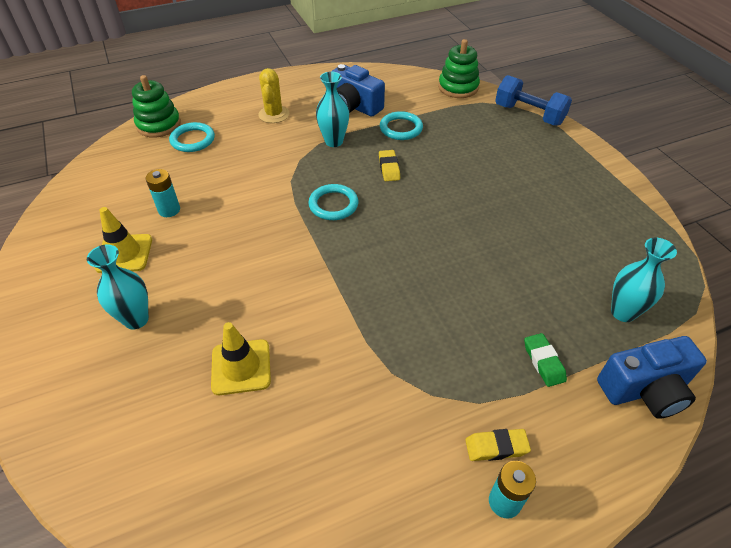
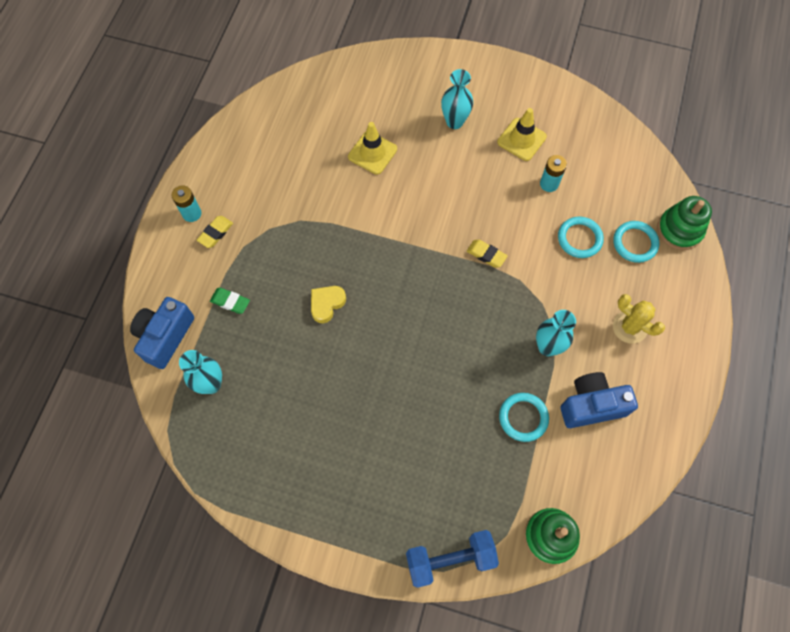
camera: 130 degrees right, 20 degrees up
turquoise ring [308,184,359,220] -> turquoise ring moved to [558,217,604,258]
yellow eraser [379,150,400,181] -> yellow eraser moved to [467,240,508,268]
none -> yellow heart [311,286,346,323]

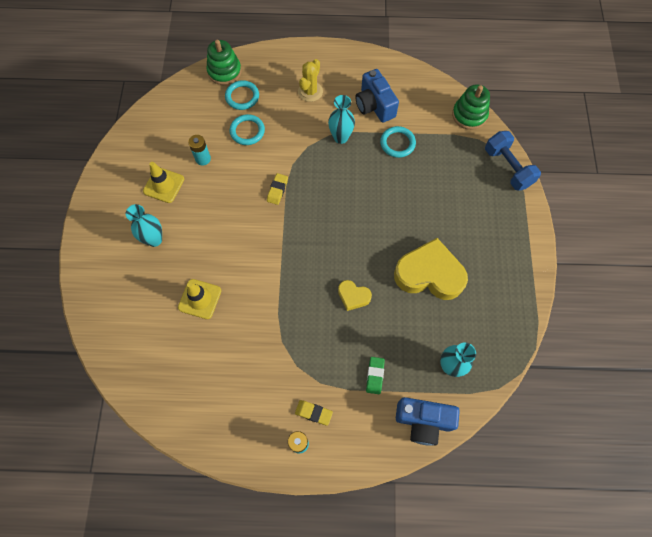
camera: 105 degrees left, 0 degrees up
none -> yellow heart [394,238,468,300]

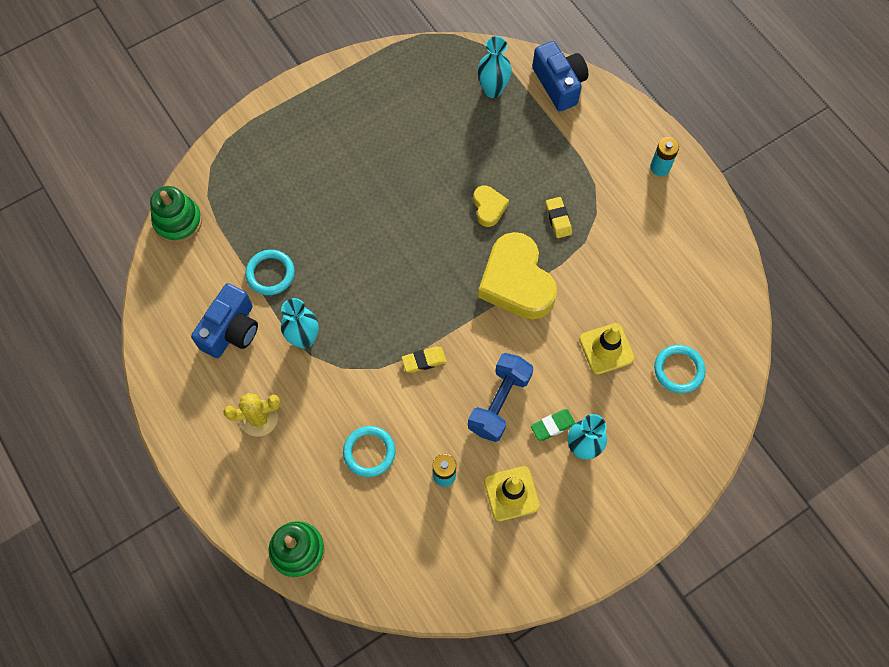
camera: 125 degrees left, 0 degrees up
turquoise ring [225,80,259,110] -> turquoise ring moved to [654,345,706,393]
yellow eraser [295,400,333,426] -> yellow eraser moved to [545,197,572,238]
green eraser [366,357,385,394] -> green eraser moved to [531,409,575,441]
yellow heart [394,238,468,300] -> yellow heart moved to [478,232,557,319]
blue dumbbell [485,131,541,191] -> blue dumbbell moved to [468,353,534,442]

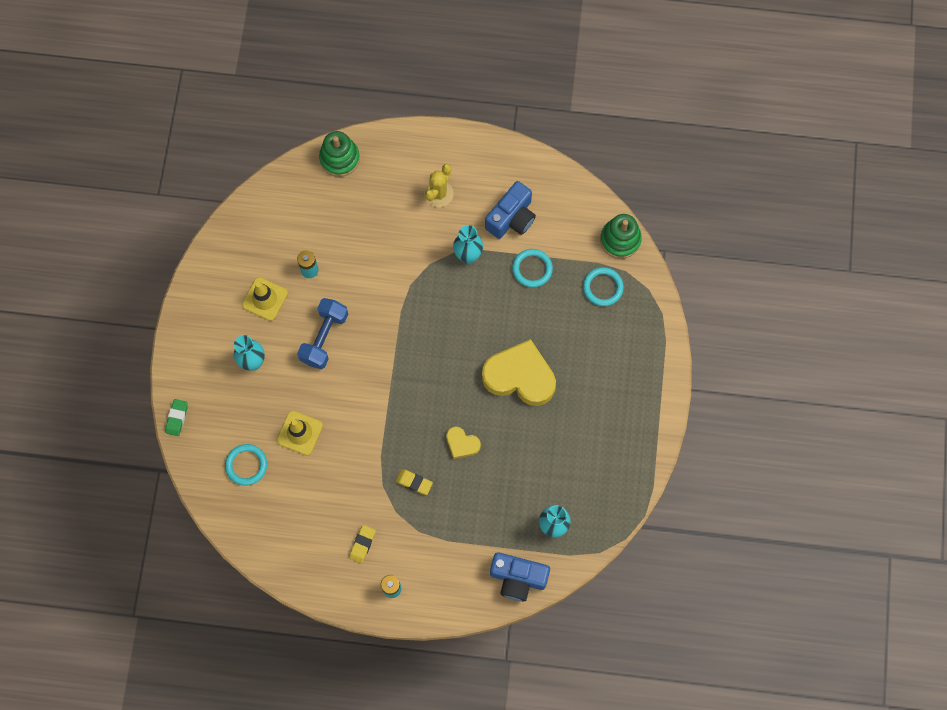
camera: 130 degrees right, 5 degrees up
blue camera [191,283,258,358] -> blue camera turned 120 degrees counterclockwise [485,181,536,239]
turquoise ring [343,426,396,477] -> turquoise ring moved to [583,267,624,306]
yellow eraser [402,347,447,373] -> yellow eraser moved to [349,525,376,564]
blue dumbbell [468,353,534,442] -> blue dumbbell turned 45 degrees clockwise [297,298,348,369]
yellow heart [478,232,557,319] -> yellow heart moved to [482,339,556,406]
green eraser [531,409,575,441] -> green eraser moved to [165,399,188,436]

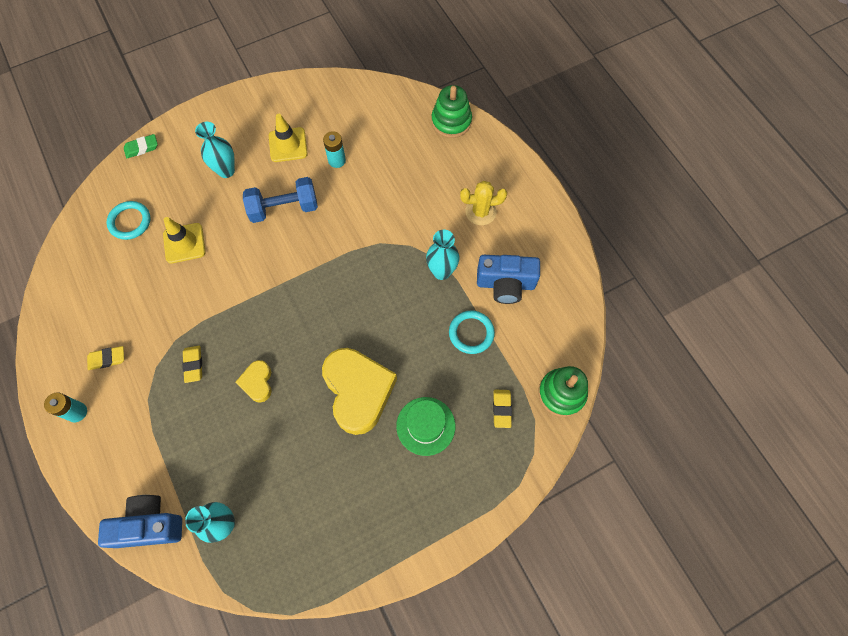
camera: 55 degrees right, 5 degrees down
blue camera [490,552,550,601] -> blue camera turned 105 degrees clockwise [98,495,182,548]
turquoise ring [583,267,624,306] -> yellow eraser [493,390,512,428]
none -> green hat [396,397,455,456]

